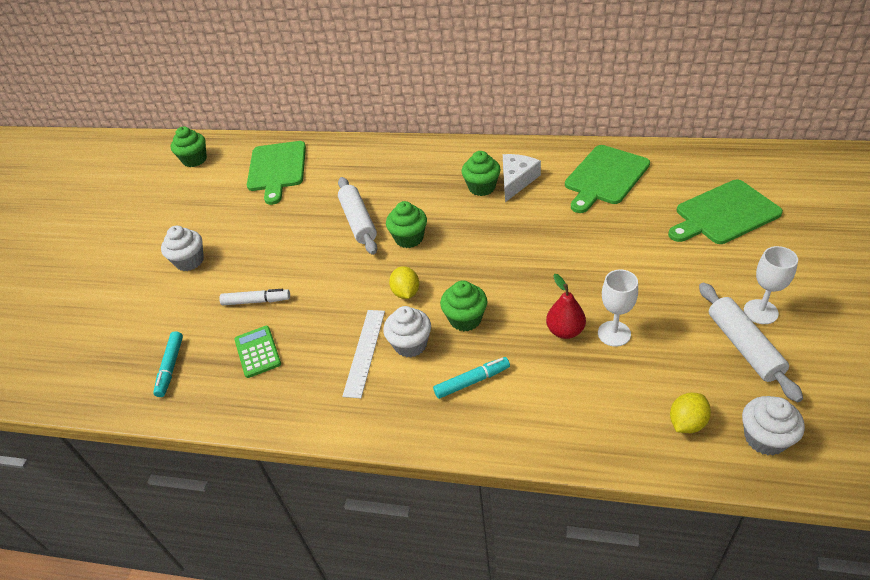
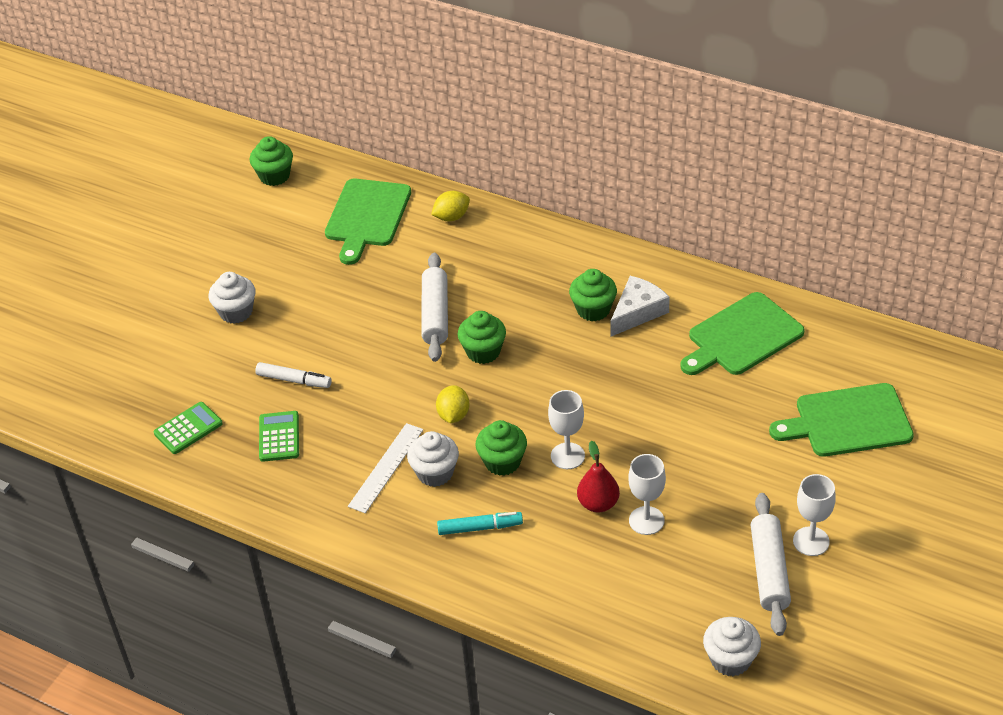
camera: 15 degrees right, 0 degrees up
turquoise marker [153,331,183,397] -> green calculator [154,402,223,454]
yellow lemon [670,393,711,433] -> yellow lemon moved to [431,191,470,221]
none -> white goblet [548,390,585,469]

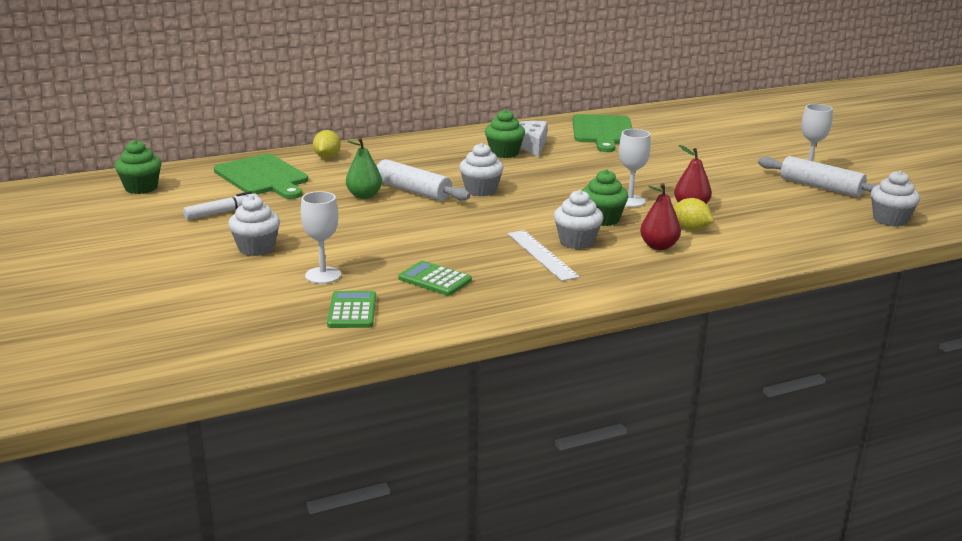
camera: 55 degrees left, 20 degrees down
white marker [255,362,332,388] -> white marker moved to [183,191,258,220]
yellow lemon [436,385,470,423] -> yellow lemon moved to [673,198,713,230]
turquoise marker [437,512,523,535] -> red pear [640,183,681,250]
green cupcake [458,311,506,364] -> white cupcake [459,143,504,196]
white goblet [628,454,666,535] -> white goblet moved to [301,191,341,284]
green cutting board [769,383,914,457] -> none
none -> green pear [346,138,382,199]

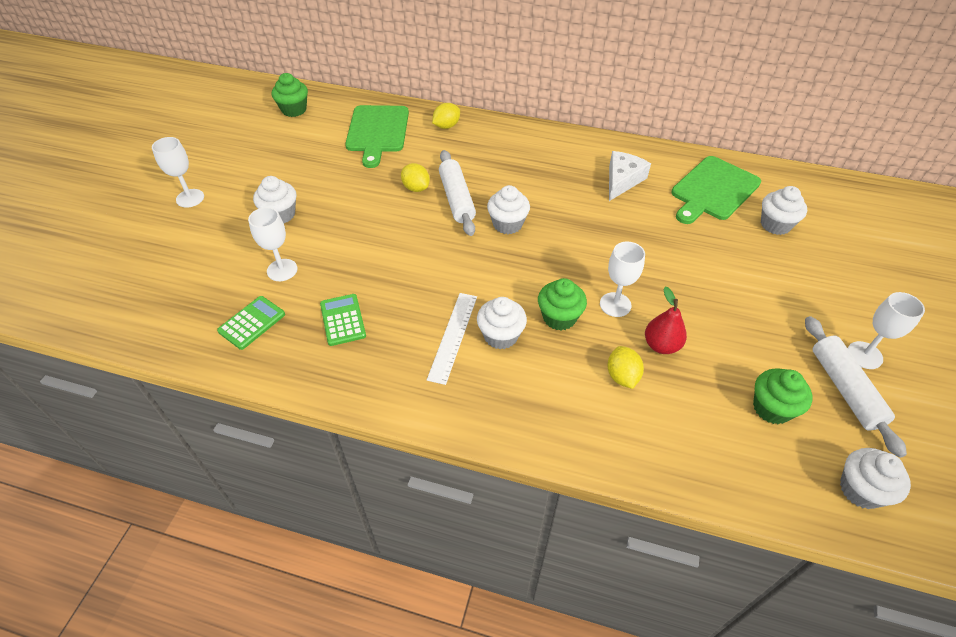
camera: 40 degrees right, 25 degrees up
white marker [183,191,258,220] -> none
green pear [346,138,382,199] -> yellow lemon [401,163,430,192]
green cupcake [485,109,525,158] -> green cupcake moved to [753,368,813,424]
red pear [640,183,681,250] -> none
none -> white goblet [152,137,204,208]
none -> white cupcake [761,186,807,235]

